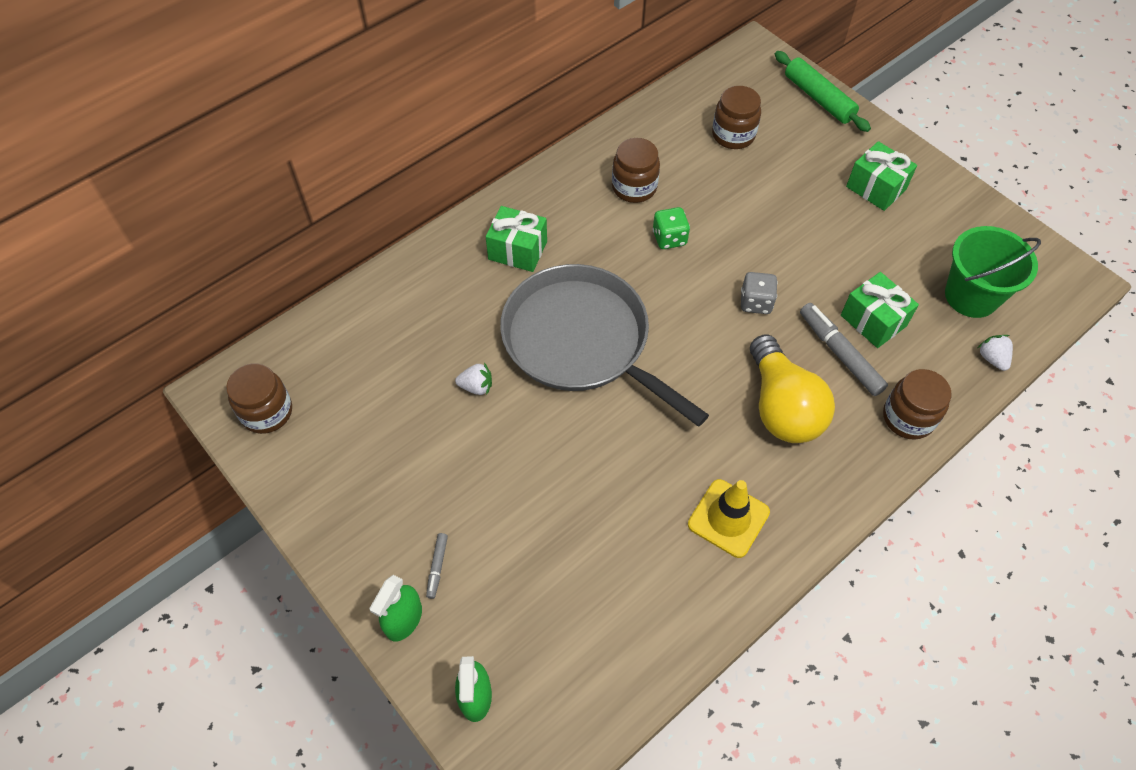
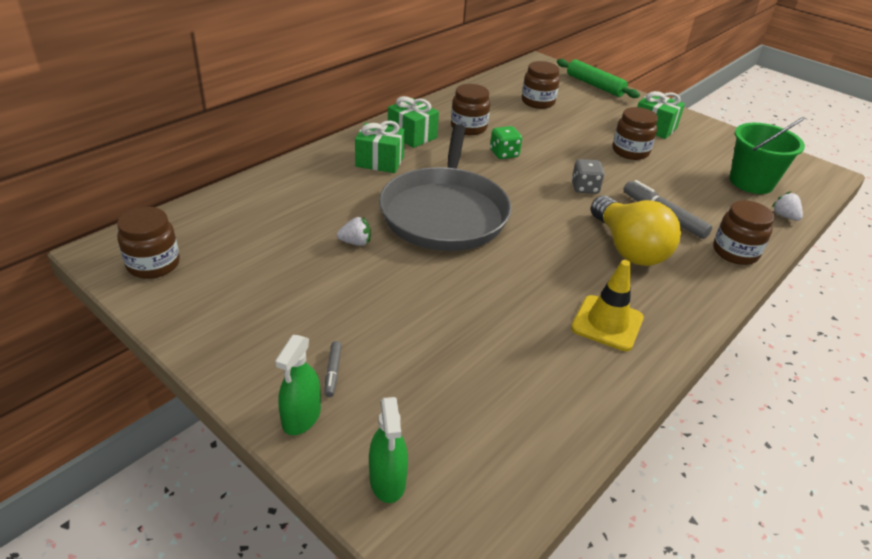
camera: 10 degrees left, 20 degrees down
grey pan [500,264,709,427] -> grey pan turned 120 degrees counterclockwise [379,124,512,251]
green gift [841,272,919,348] -> green gift moved to [388,96,439,148]
none -> brown jar [612,107,658,160]

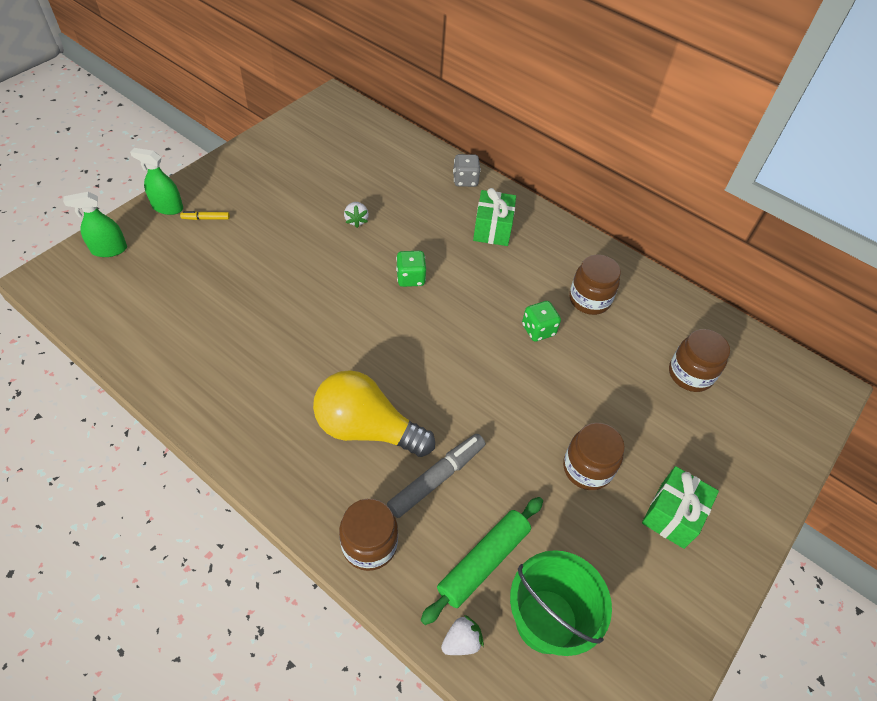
camera: 85 degrees right, 15 degrees up
brown jar [117,207,180,279] -> none
grey marker [324,341,342,397] -> yellow marker [180,211,230,220]
grey pan [379,124,512,251] -> green dice [396,251,426,287]
green gift [388,96,439,148] -> none
green rolling pin [557,59,640,98] -> green rolling pin moved to [421,497,543,625]
grey dice [571,159,605,194] -> grey dice moved to [453,154,481,187]
yellow traffic cone [571,260,644,351] -> none
yellow light bulb [591,196,681,266] -> yellow light bulb turned 45 degrees clockwise [313,370,435,457]

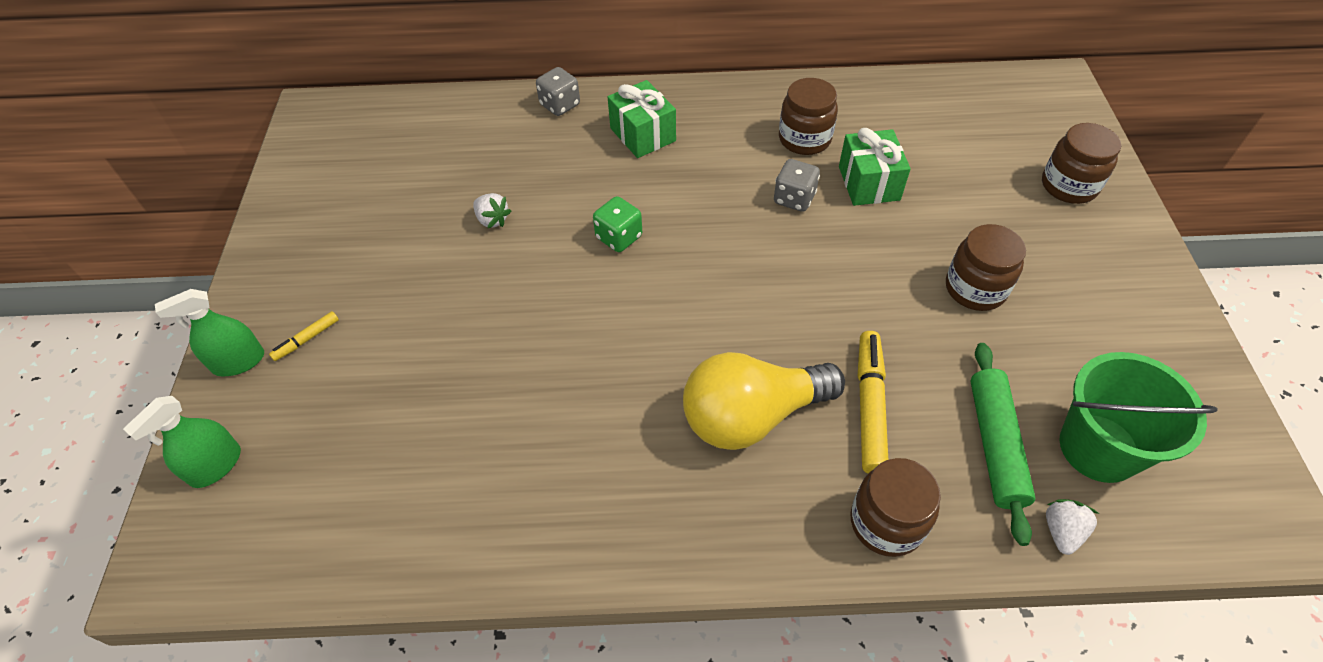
camera: 35 degrees left, 0 degrees up
grey marker [387,434,485,518] -> yellow marker [858,331,888,473]
green dice [522,301,561,341] -> grey dice [774,159,820,212]
green gift [642,466,719,549] -> green gift moved to [839,128,911,206]
brown jar [669,329,730,392] -> brown jar moved to [1042,123,1121,204]

